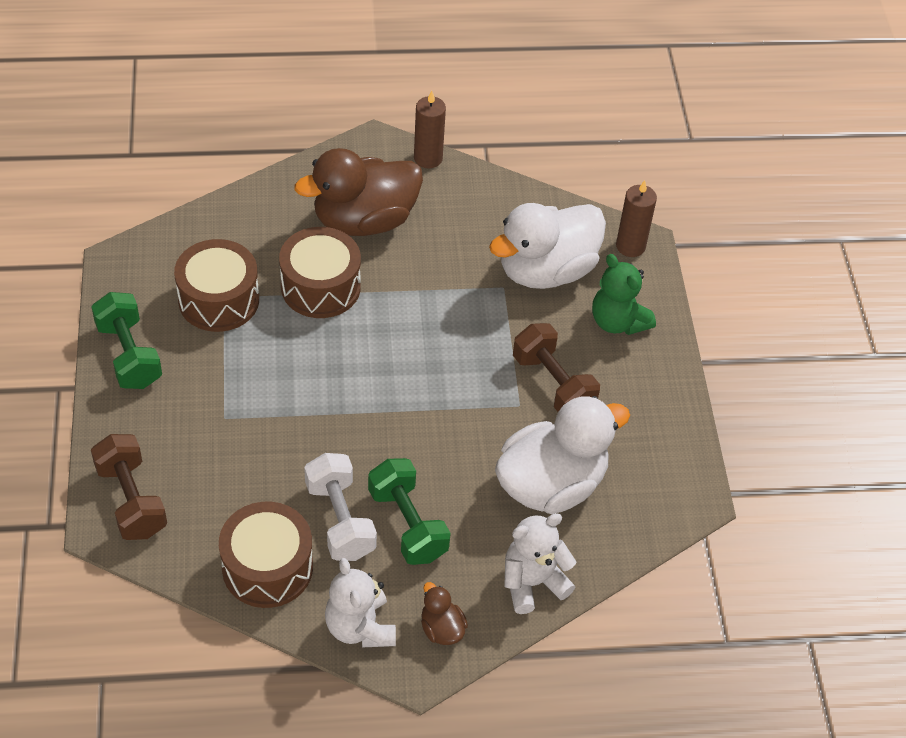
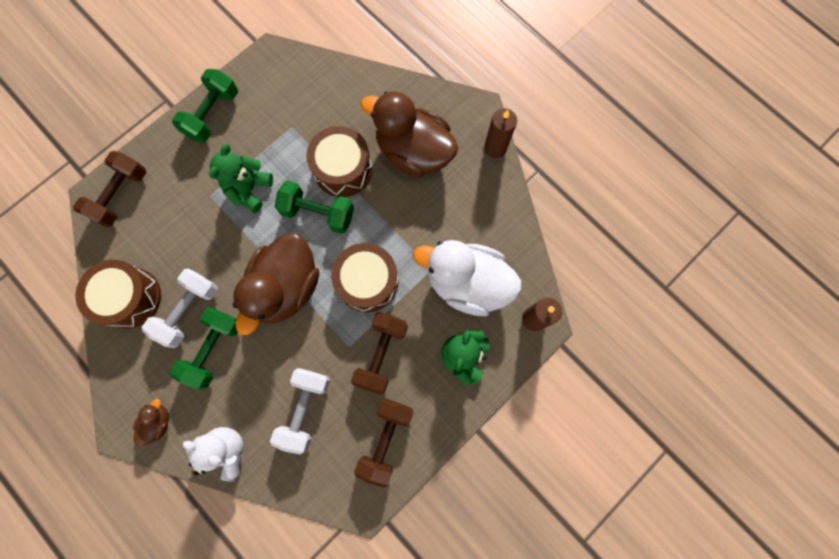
camera: 55 degrees right, 25 degrees up
brown drum [174,239,259,332] -> brown drum moved to [331,243,399,312]
white teddy bear [325,558,396,648] -> none
white duck [495,396,630,514] -> white dumbbell [270,368,330,454]
none -> green teddy bear [209,143,273,213]
none -> brown duck [233,233,319,335]
none -> green dumbbell [275,180,354,234]
none -> brown dumbbell [354,398,414,487]

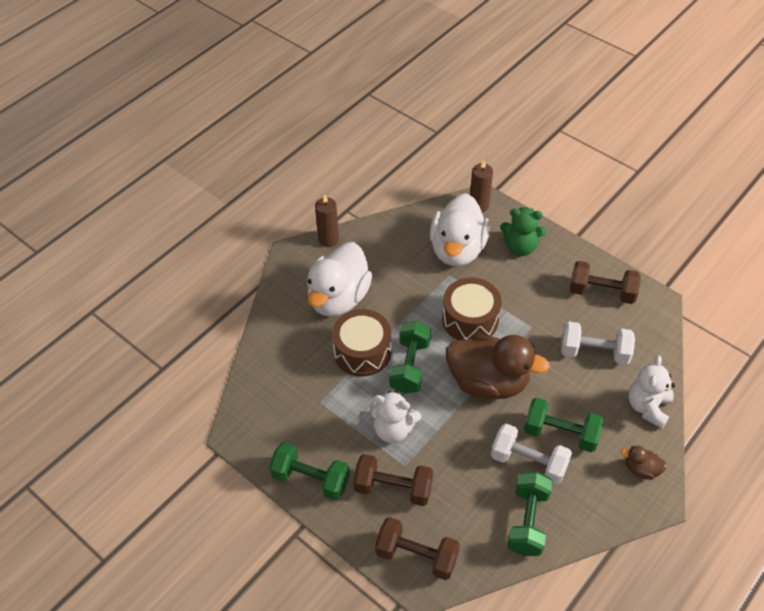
camera: 95 degrees left, 25 degrees down
brown drum [76,260,161,329] -> green dumbbell [507,472,552,556]
green teddy bear [209,143,273,213] -> white teddy bear [370,390,421,443]
brown dumbbell [351,312,408,395] -> brown dumbbell moved to [353,454,433,506]
brown duck [361,91,458,177] -> white duck [307,242,372,317]

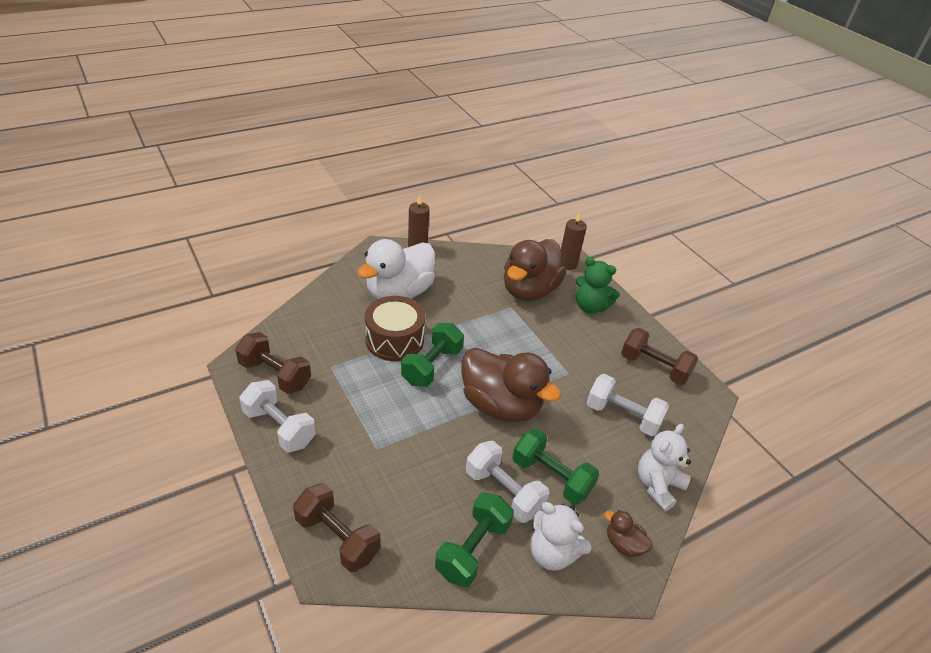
camera: 15 degrees right, 10 degrees down
green dumbbell [269,442,350,500] -> white dumbbell [239,380,316,452]
brown dumbbell [353,454,433,506] -> brown dumbbell moved to [235,332,311,394]
white teddy bear [370,390,421,443] -> white teddy bear moved to [530,502,592,571]
white duck [430,193,490,266] -> brown duck [504,239,566,301]
brown drum [442,277,502,340] -> none

